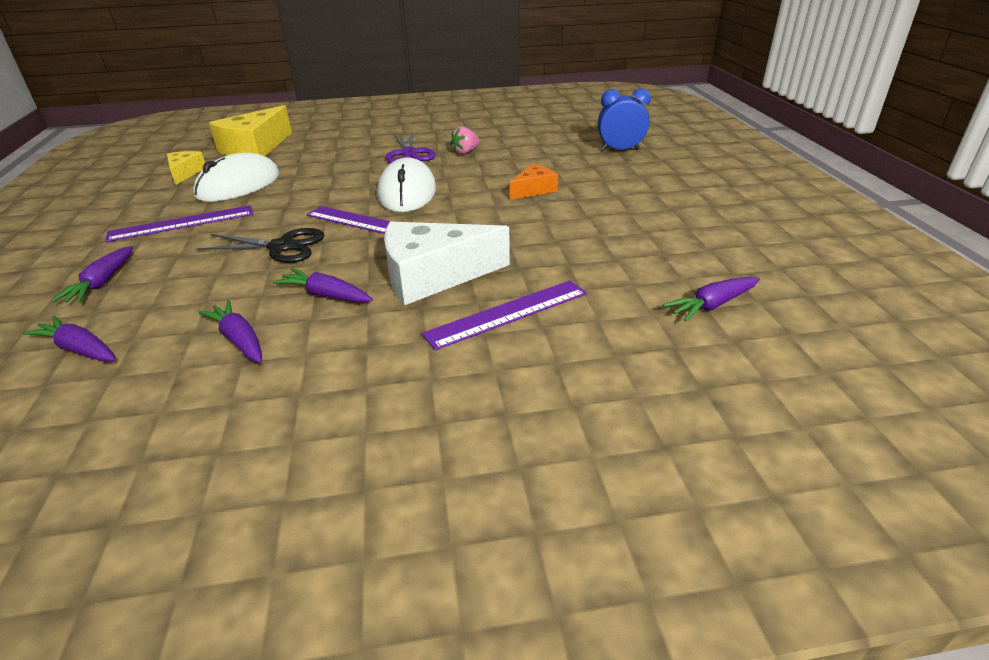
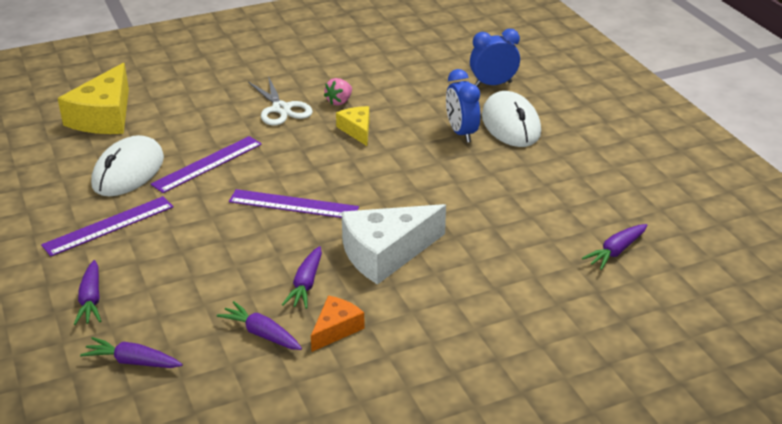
camera: 15 degrees left, 0 degrees up
yellow cheese [167,151,205,185] -> yellow cheese moved to [336,106,370,146]
black scissors [197,228,324,263] -> none
purple carrot [273,268,373,303] -> purple carrot turned 90 degrees counterclockwise [282,246,322,309]
white mouse [377,157,436,212] -> white mouse moved to [482,91,541,147]
purple scissors [385,131,436,163] -> white scissors [248,76,313,125]
purple ruler [422,280,587,350] -> purple ruler moved to [151,136,262,193]
orange cheese [510,164,558,200] -> orange cheese moved to [311,296,365,352]
none -> blue clock [446,69,480,142]

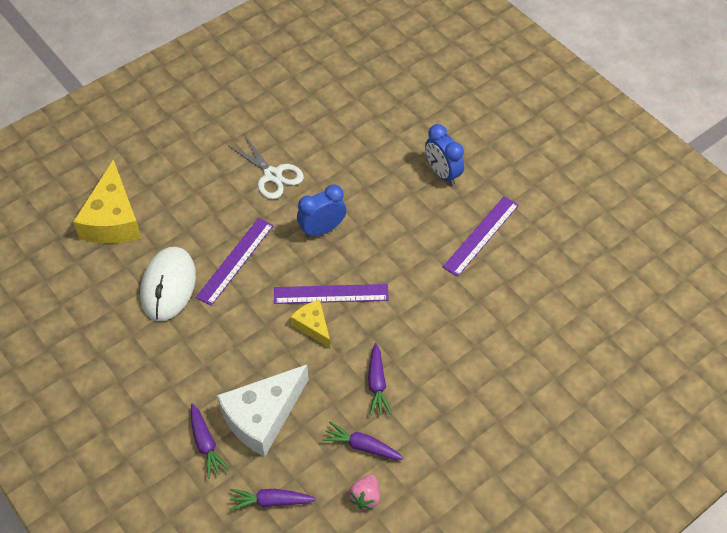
camera: 15 degrees left, 20 degrees up
purple ruler [41,196,174,257] -> purple ruler moved to [443,196,519,277]
orange cheese [311,296,365,352] -> none
pink strawberry [324,78,352,106] -> pink strawberry moved to [349,475,380,509]
yellow cheese [336,106,370,146] -> yellow cheese moved to [291,300,330,348]
white cheese [342,204,446,285] -> white cheese moved to [217,365,309,457]
blue clock [470,29,520,87] -> blue clock moved to [297,184,346,238]
white mouse [482,91,541,147] -> none
purple carrot [582,224,647,270] -> none

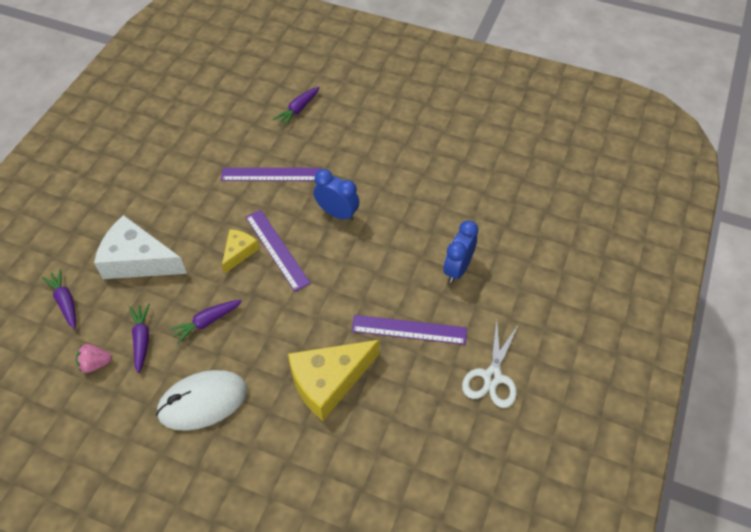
camera: 60 degrees right, 0 degrees up
yellow cheese [73,159,141,243] -> yellow cheese moved to [288,340,379,421]
white mouse [140,247,196,321] -> white mouse moved to [156,370,247,431]
purple carrot [191,403,230,479] -> purple carrot moved to [273,87,320,126]
white scissors [228,136,304,199] -> white scissors moved to [462,320,519,408]

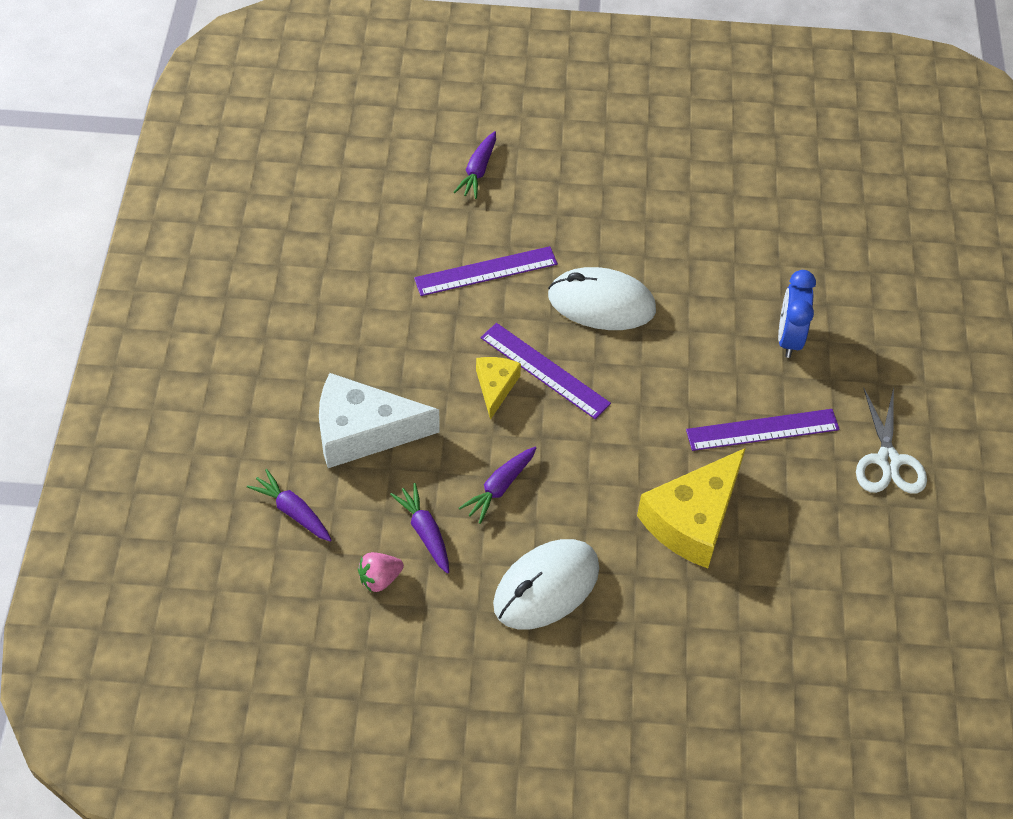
camera: 20 degrees left, 0 degrees up
blue clock [314,169,359,221] -> white mouse [548,267,656,330]

